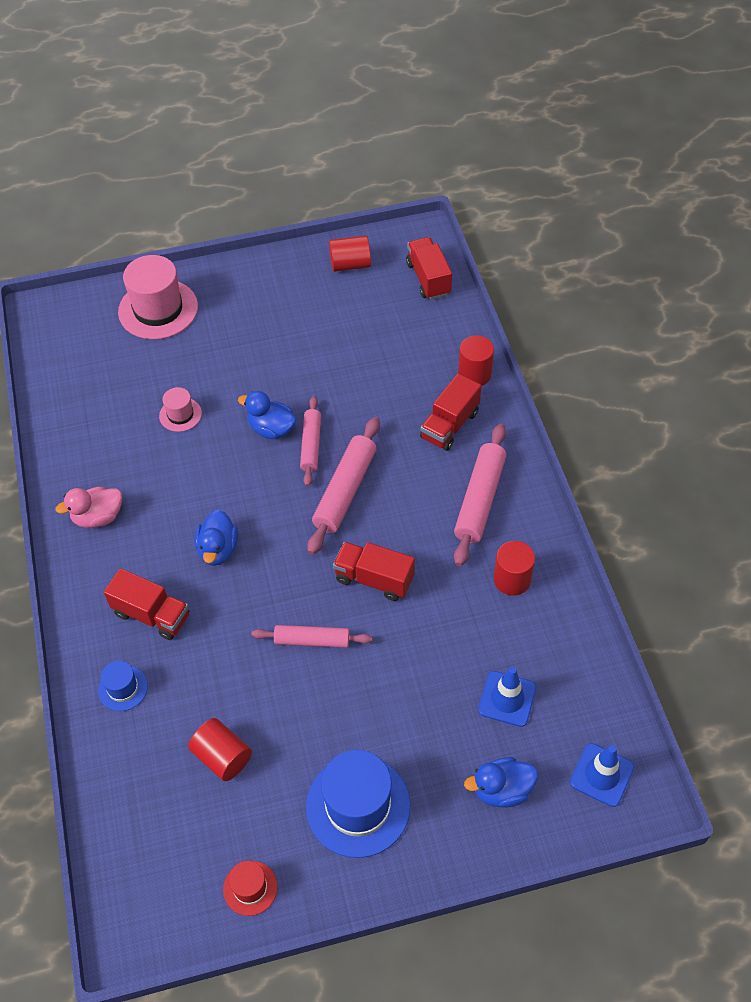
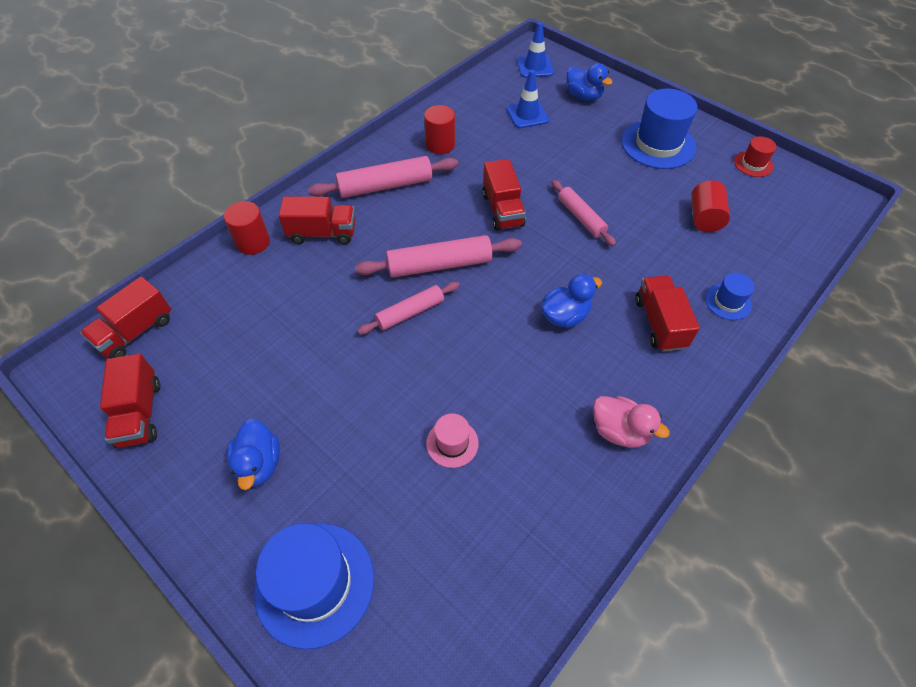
camera: 125 degrees left, 0 degrees up
pink hat [118,255,198,340] -> blue hat [254,523,374,649]
blue duck [238,391,297,439] -> blue duck moved to [227,419,280,490]
red cylinder [329,235,371,272] -> red truck [100,354,160,448]

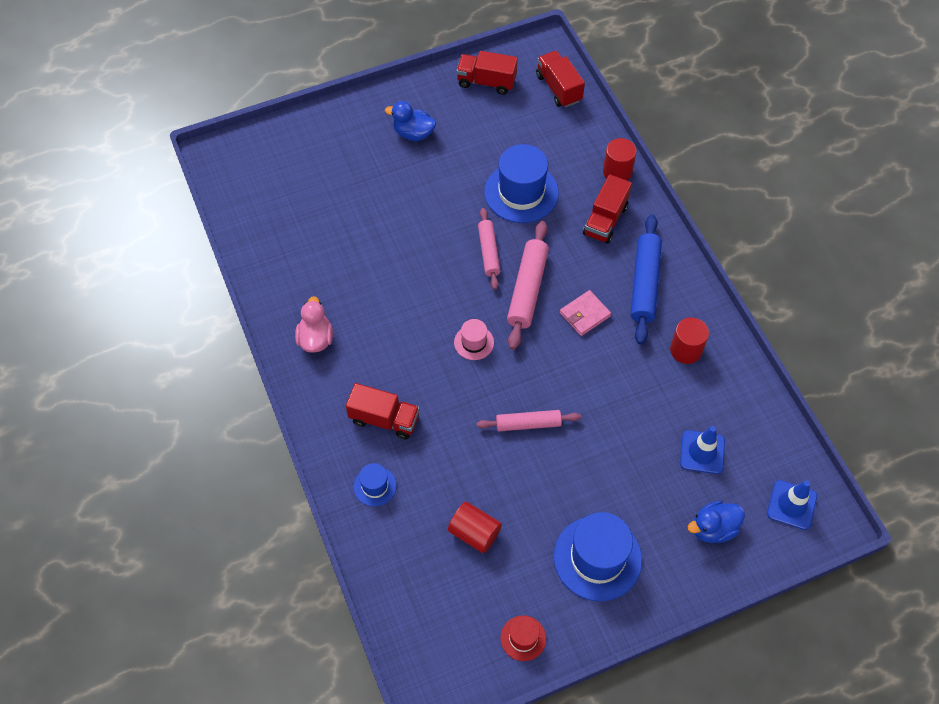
camera: 115 degrees right, 5 degrees up
blue hat [254,523,374,649] -> blue hat moved to [484,144,559,223]
pink rolling pin [308,156,458,198] -> blue rolling pin [631,215,662,345]
pink hat [426,413,479,468] -> pink hat moved to [454,319,494,360]
red truck [482,159,526,231] -> none
blue duck [541,274,602,328] -> none
pink duck [593,396,670,448] -> pink duck turned 120 degrees clockwise [295,296,333,353]
none -> pink wallet [560,290,611,336]

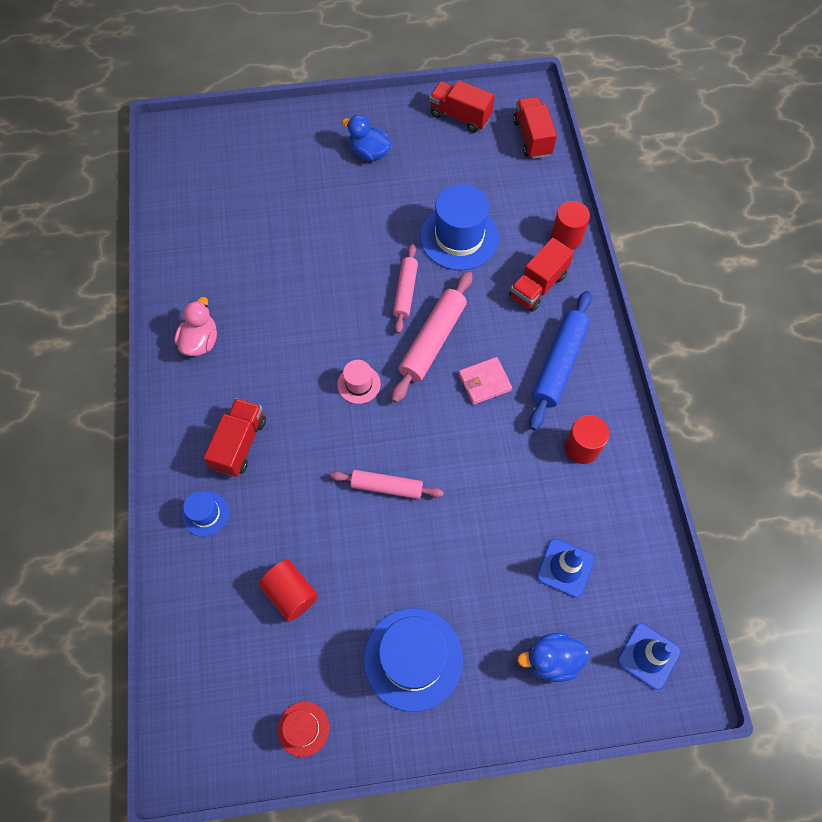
camera: 15 degrees right, 5 degrees up
red truck [346,383,420,439] -> red truck turned 105 degrees counterclockwise [204,398,266,477]

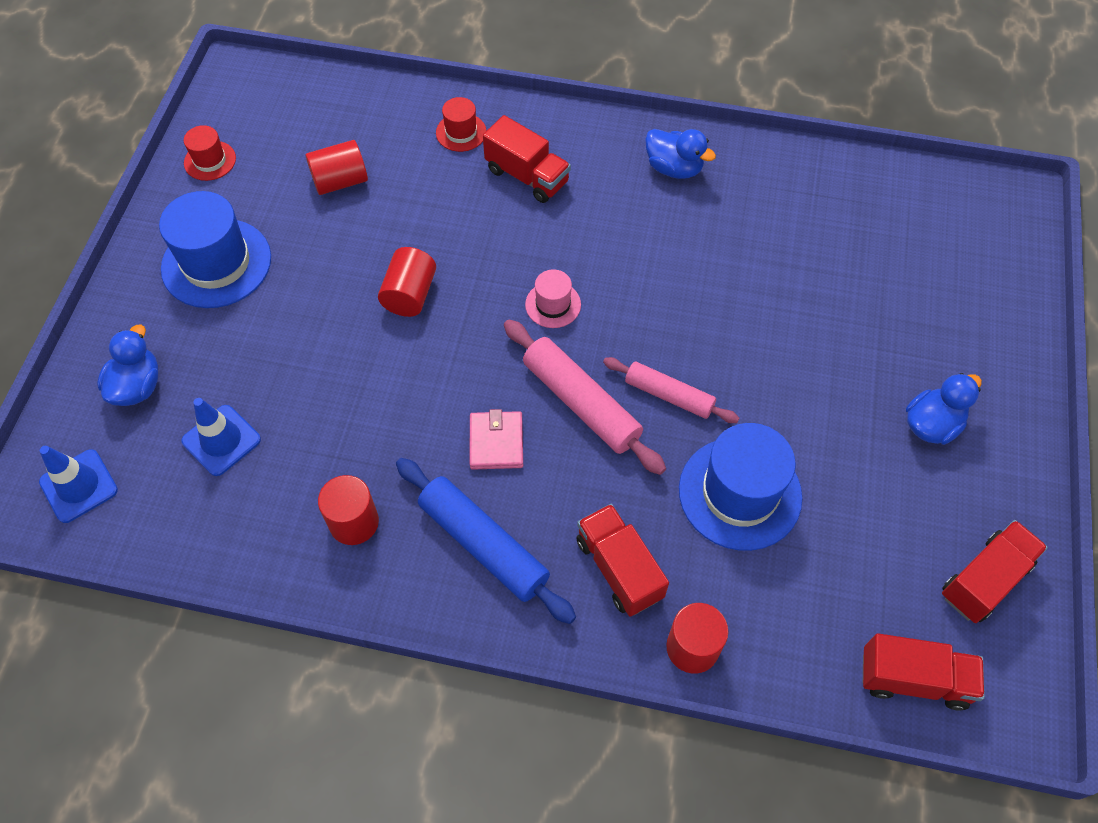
camera: 110 degrees right, 5 degrees down
pink duck [174,297,217,356] -> blue duck [645,129,716,179]
blue hat [182,491,229,537] -> red hat [436,97,487,152]
pink rolling pin [330,470,444,499] -> red cylinder [378,247,436,317]

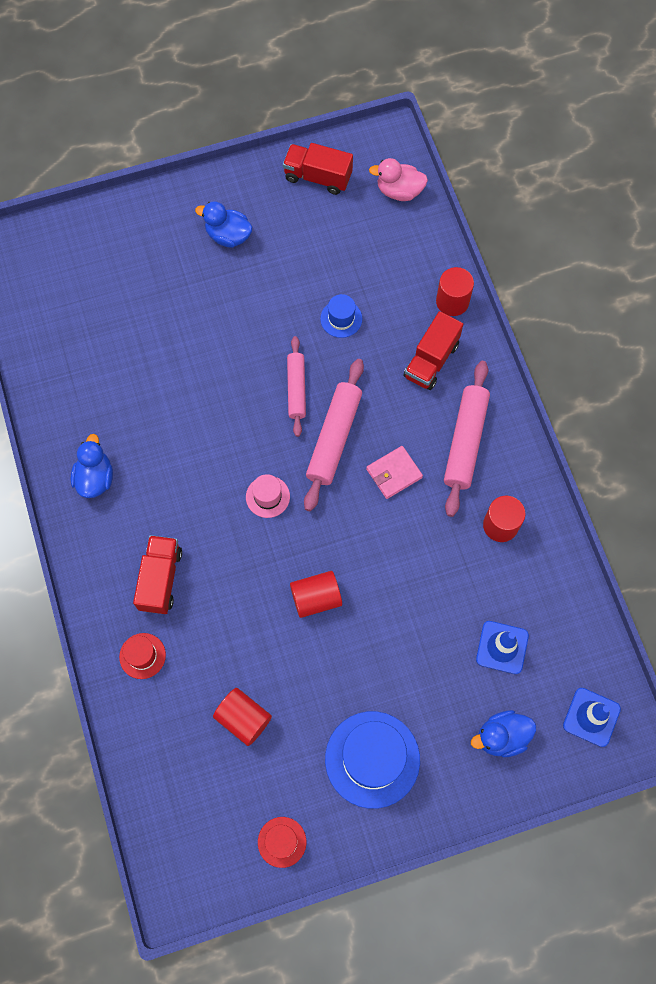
camera: 120 degrees left, 10 degrees up
blue rolling pin [396,458,576,624] -> pink rolling pin [444,361,490,517]
blue hat [679,423,802,551] -> blue hat [320,294,362,338], size x0.50
red truck [863,633,985,711] -> pink duck [369,158,428,201]

